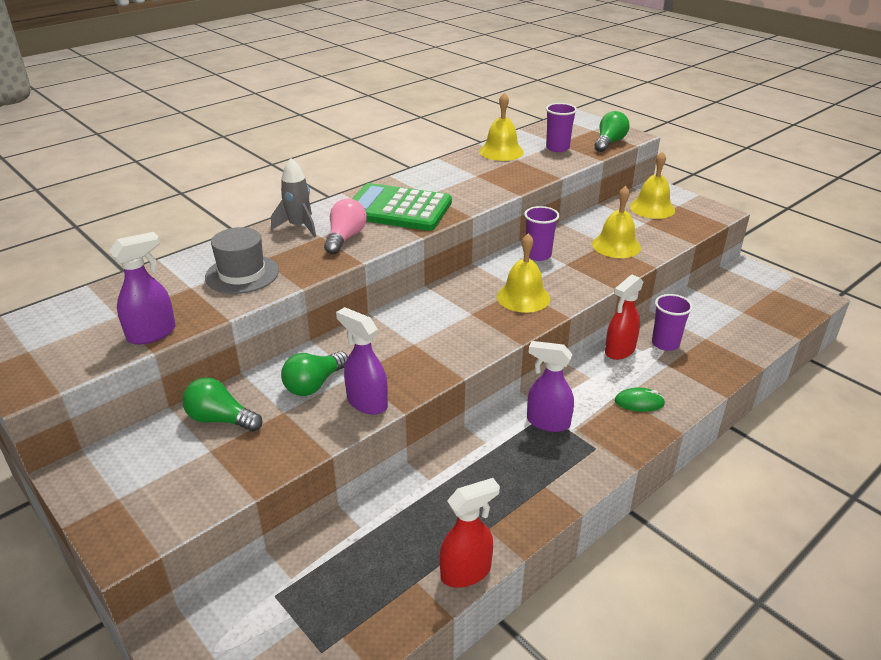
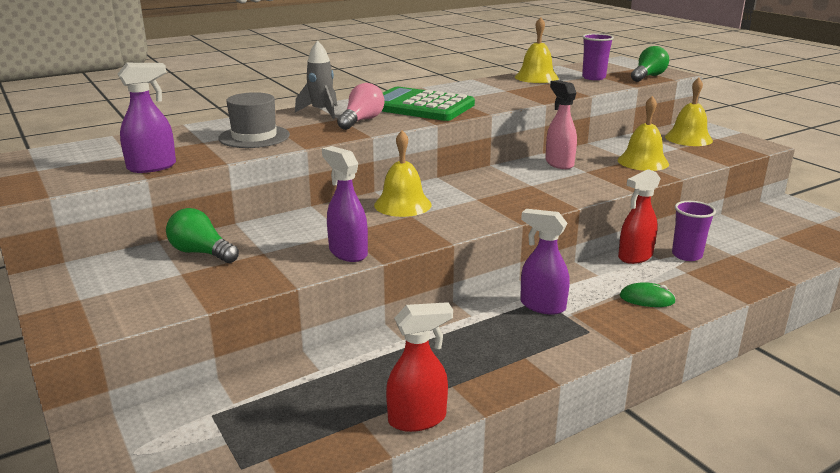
camera: 10 degrees right, 10 degrees down
green light bulb [281,351,348,396] -> none
yellow bell [497,234,550,313] -> yellow bell moved to [374,130,432,217]
purple cup [524,206,559,261] -> pink spray bottle [545,80,577,169]

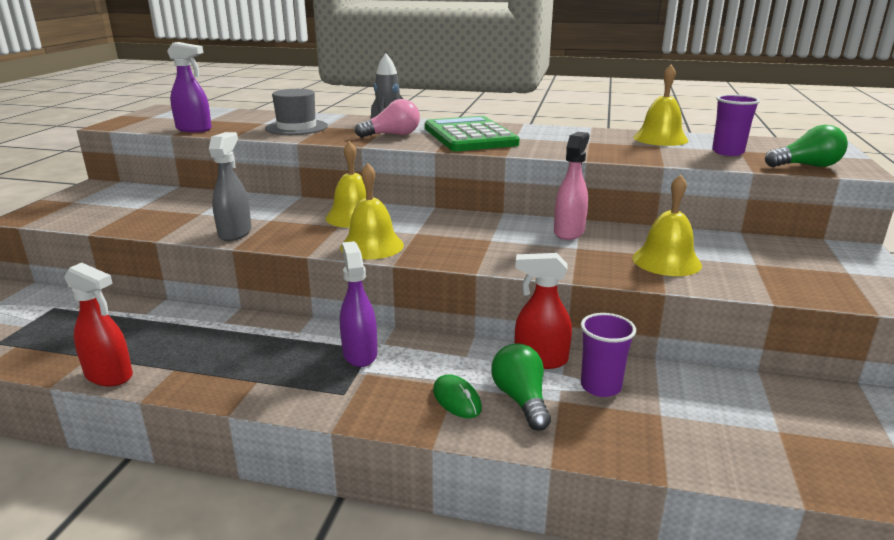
camera: 45 degrees right, 0 degrees up
green light bulb [166,208,239,263] -> green light bulb moved to [491,343,551,431]
purple spray bottle [322,146,368,262] -> grey spray bottle [209,132,252,241]
yellow bell [665,78,713,146] -> yellow bell moved to [340,163,404,259]

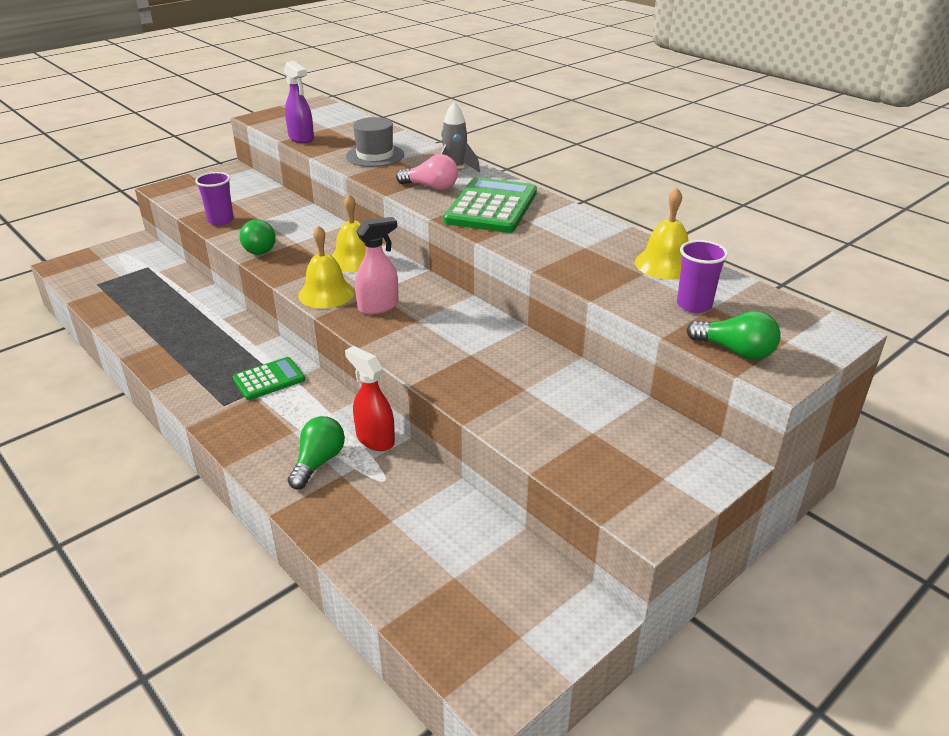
camera: 35 degrees right, 10 degrees up
red spray bottle [65,263,133,386] -> none
grey spray bottle [209,132,252,241] -> green light bulb [239,219,276,255]
purple spray bottle [340,241,377,367] -> green calculator [233,357,305,400]
green mouse [433,374,482,418] -> none
pink spray bottle [554,132,590,240] -> pink spray bottle moved to [355,217,399,314]
purple cup [581,313,636,397] -> purple cup moved to [195,172,234,225]
yellow bell [632,174,702,276] -> none

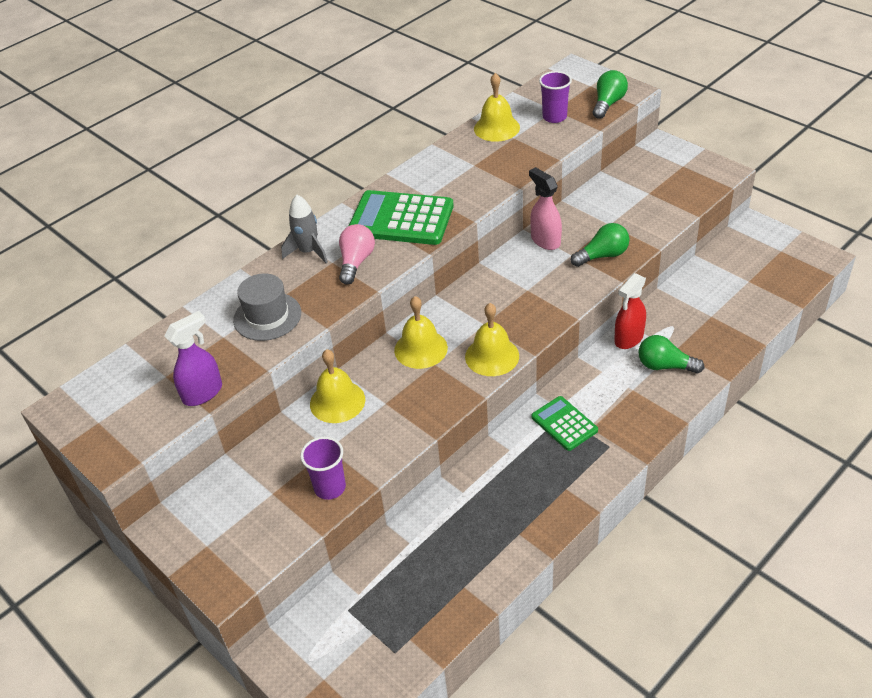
camera: 90 degrees left, 10 degrees up
green light bulb [239,219,276,255] -> green light bulb moved to [571,223,630,267]
pink spray bottle [355,217,399,314] -> pink spray bottle moved to [529,167,562,250]
none -> yellow bell [310,349,365,423]

